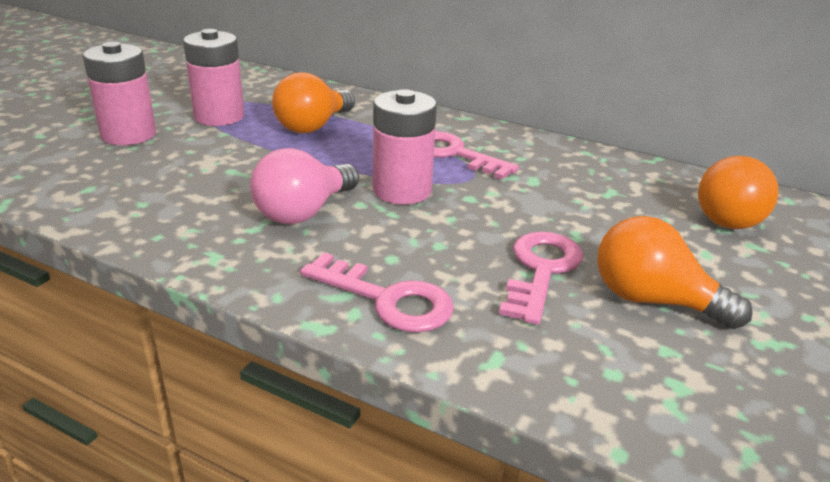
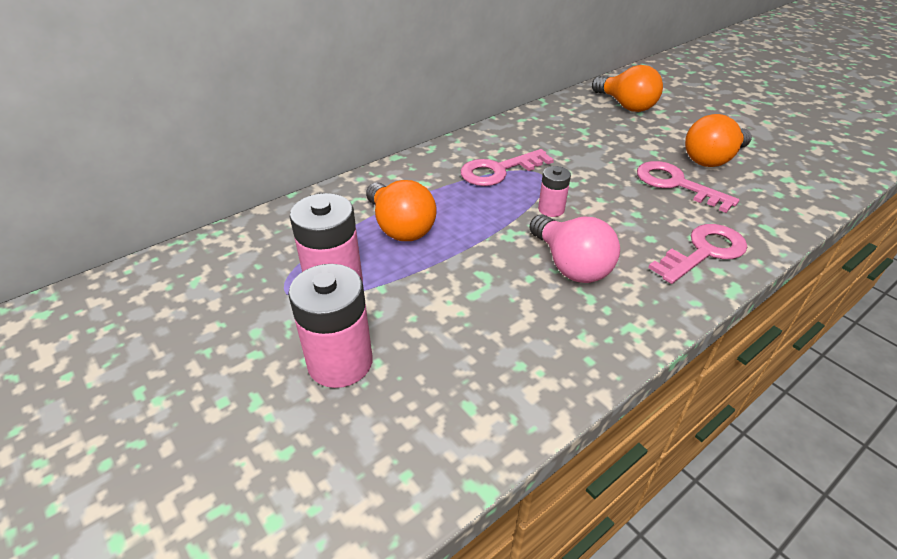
camera: 65 degrees left, 10 degrees up
pink battery [373,89,437,204] -> pink battery [538,166,571,217], size x0.55

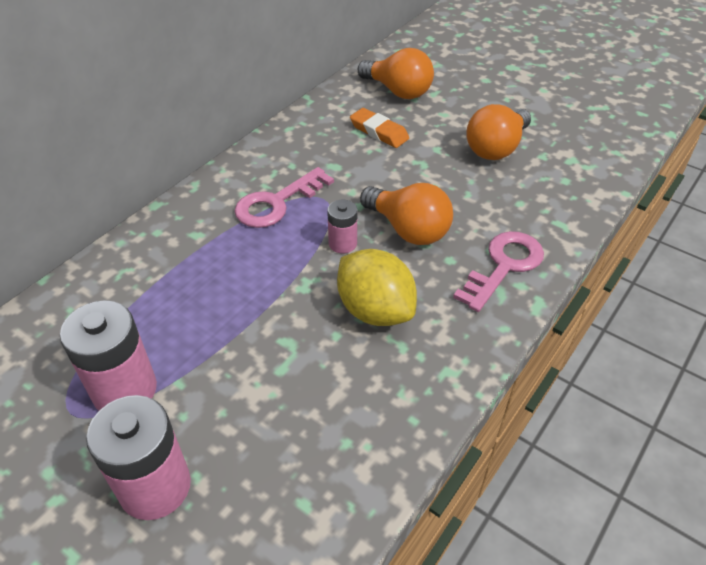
camera: 15 degrees left, 5 degrees up
orange light bulb [366,180,437,241] -> orange light bulb moved to [360,183,453,245]
pink light bulb [529,214,620,283] -> yellow lemon [337,249,417,326]
pink key [637,161,739,213] -> none
none -> orange eraser [350,108,409,148]

